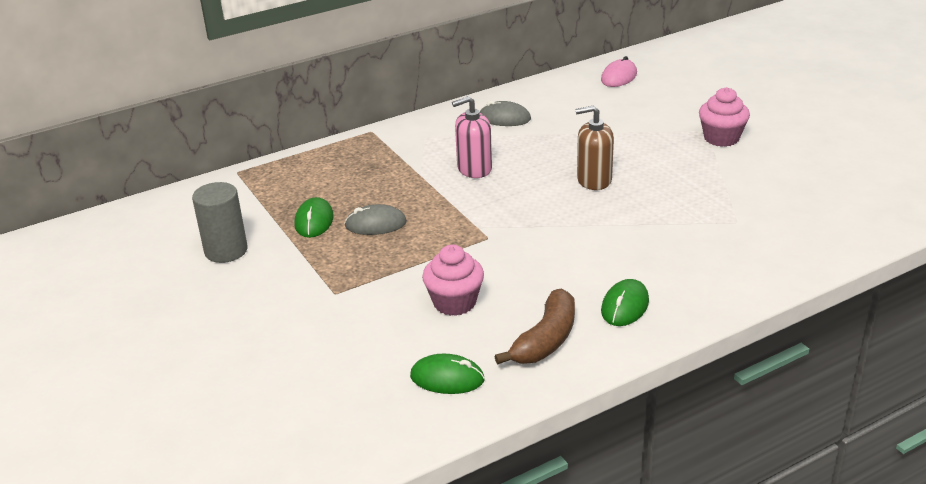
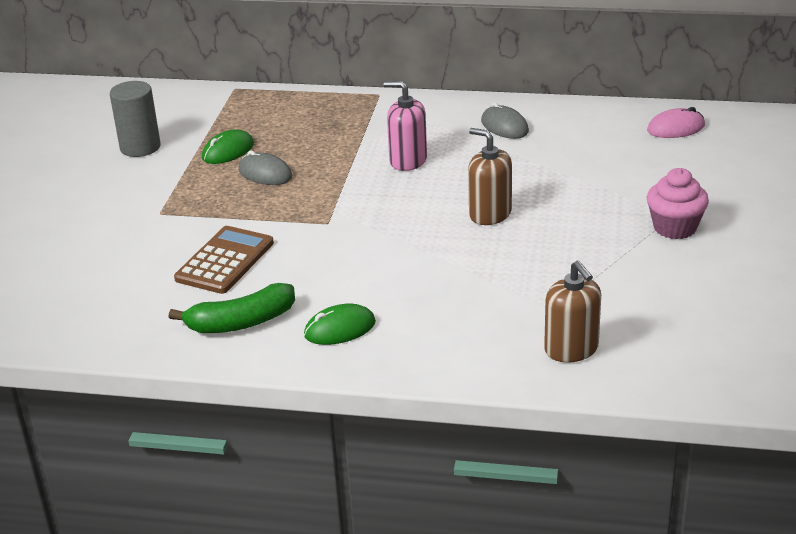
camera: 40 degrees right, 0 degrees up
green mouse [410,354,485,394] -> none
pink cupcake [422,245,484,316] -> brown calculator [174,226,274,294]
brown banana [494,289,575,364] -> green banana [169,283,295,333]
none -> brown soap dispenser [544,260,601,363]

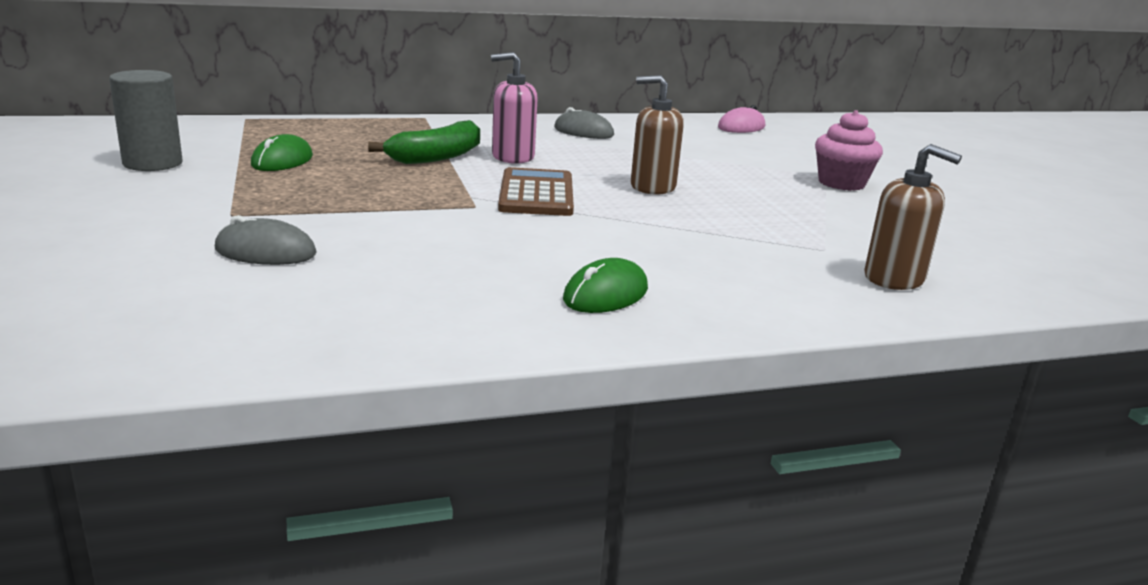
camera: 30 degrees left, 10 degrees down
green banana [169,283,295,333] -> green banana moved to [368,120,480,164]
brown calculator [174,226,274,294] -> brown calculator moved to [498,167,574,216]
grey mouse [238,151,292,185] -> grey mouse moved to [215,215,317,265]

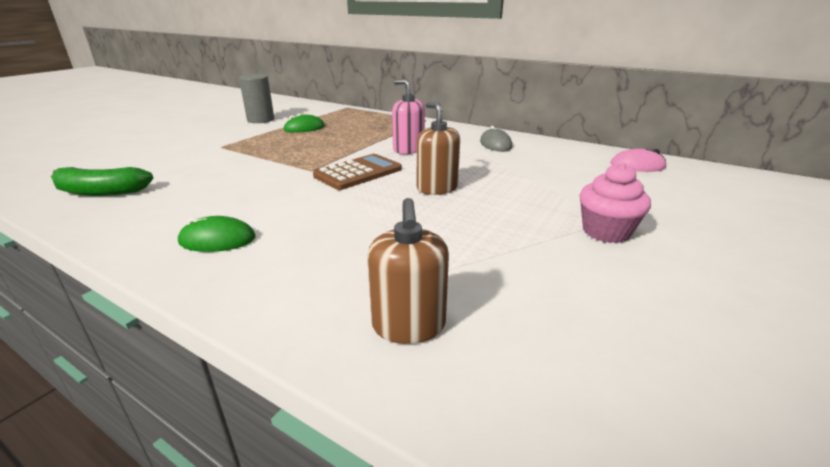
camera: 50 degrees right, 5 degrees up
grey mouse [215,215,317,265] -> none
green banana [368,120,480,164] -> green banana moved to [51,167,153,196]

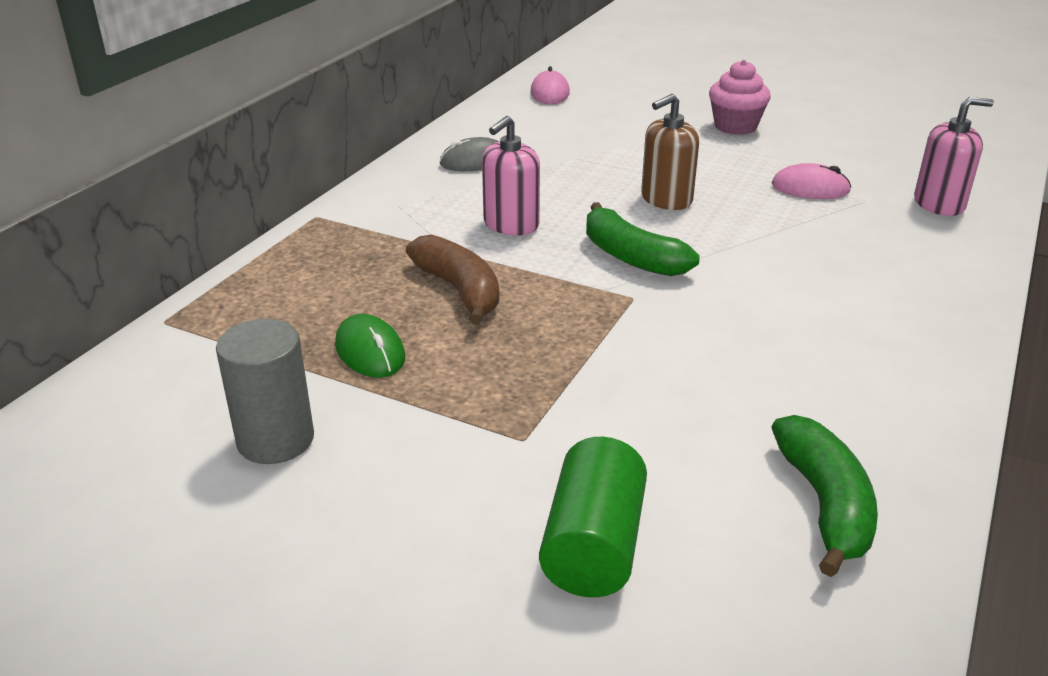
camera: 95 degrees left, 5 degrees up
green mouse [178,216,256,252] -> none
brown calculator [313,154,402,190] -> green banana [586,202,700,276]
brown soap dispenser [367,198,449,344] -> pink soap dispenser [914,97,994,216]
none -> brown banana [406,234,499,325]
none -> green cylinder [539,437,647,597]
none -> pink mouse [772,163,851,199]

